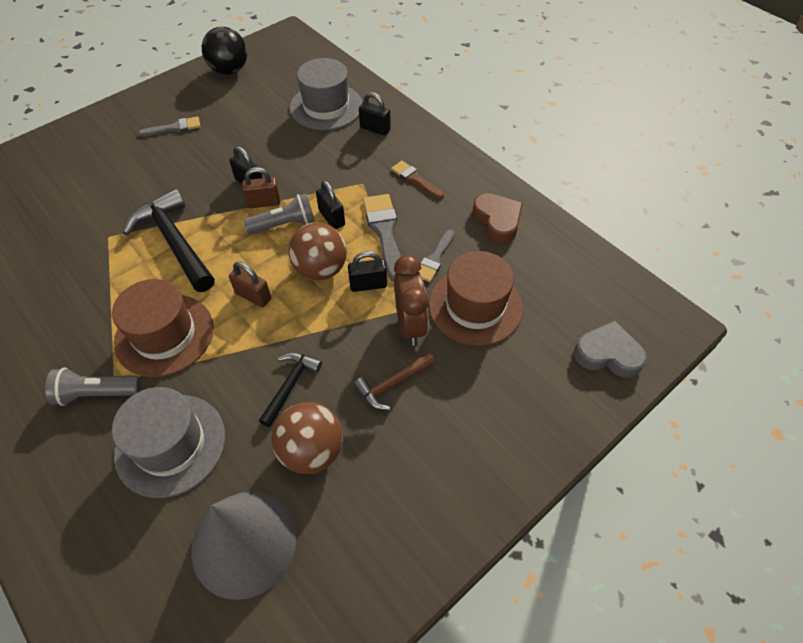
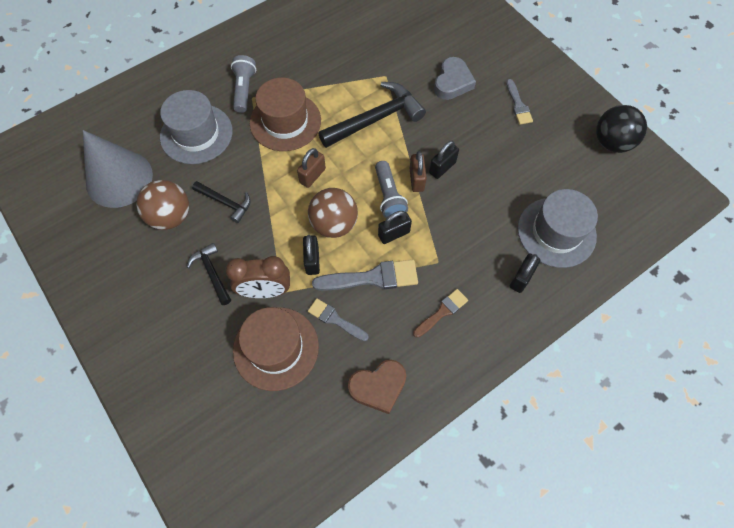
camera: 95 degrees right, 10 degrees up
brown hammer [353,352,435,410] -> black hammer [187,243,231,305]
grey heart [574,320,647,378] -> grey heart moved to [434,57,476,100]

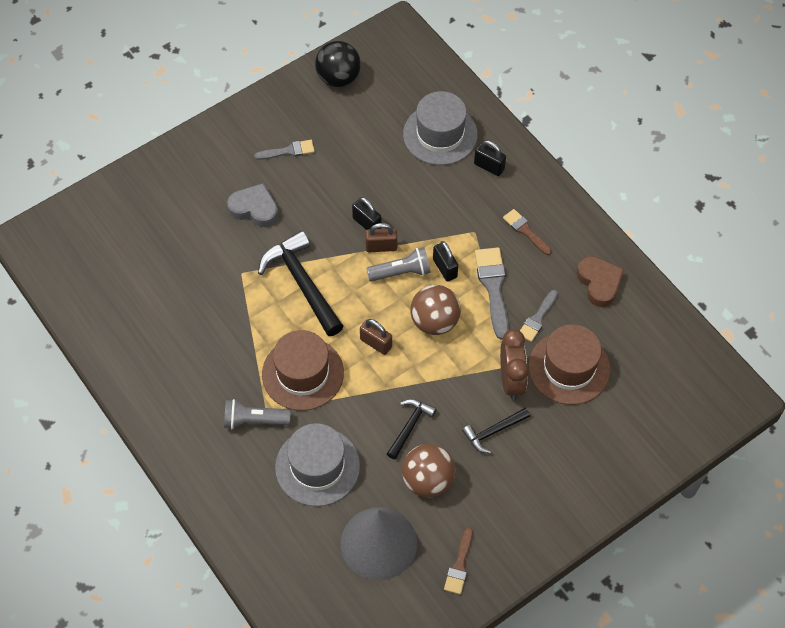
camera: 90 degrees left, 5 degrees down
black padlock [303,235,320,275] -> none
none -> brown brush [444,527,473,594]

